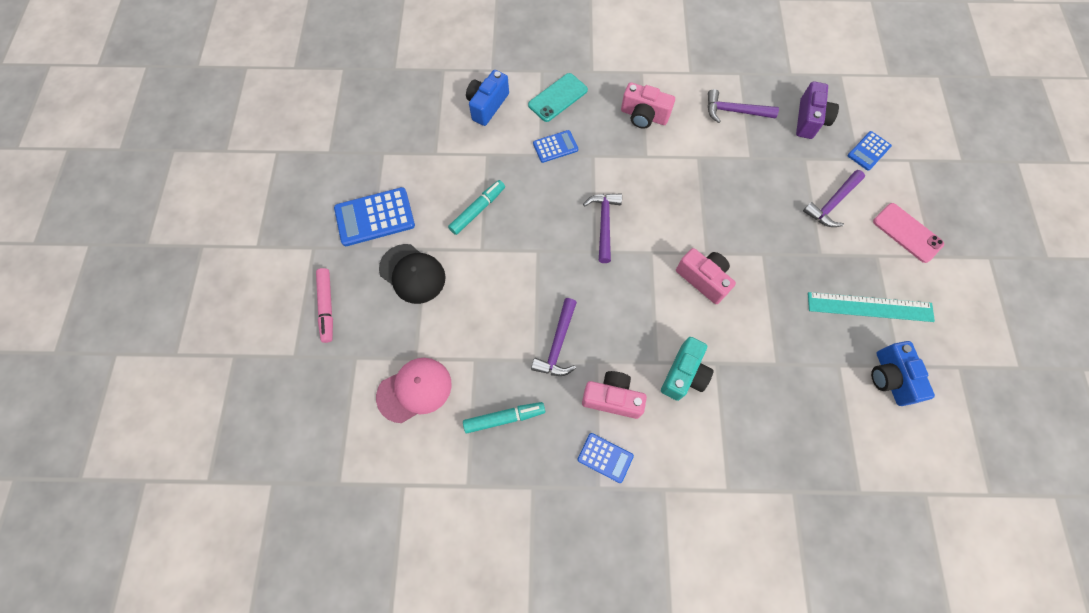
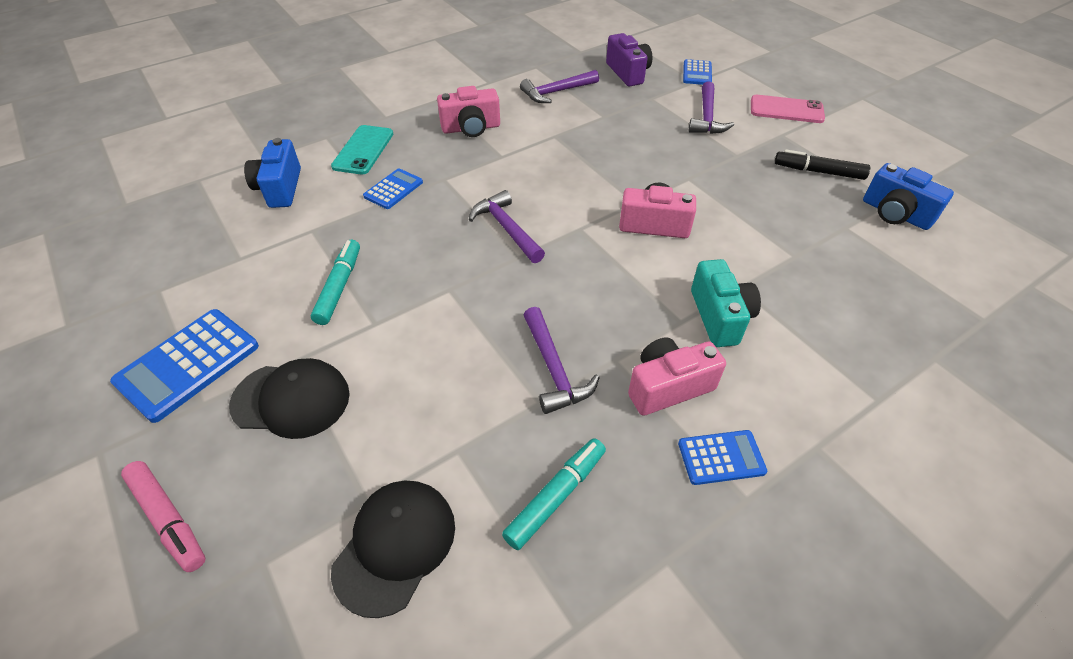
camera: 35 degrees left, 20 degrees down
pink cap [376,358,452,423] -> black cap [331,481,455,618]
turquoise ruler [808,292,935,322] -> black marker [774,149,870,180]

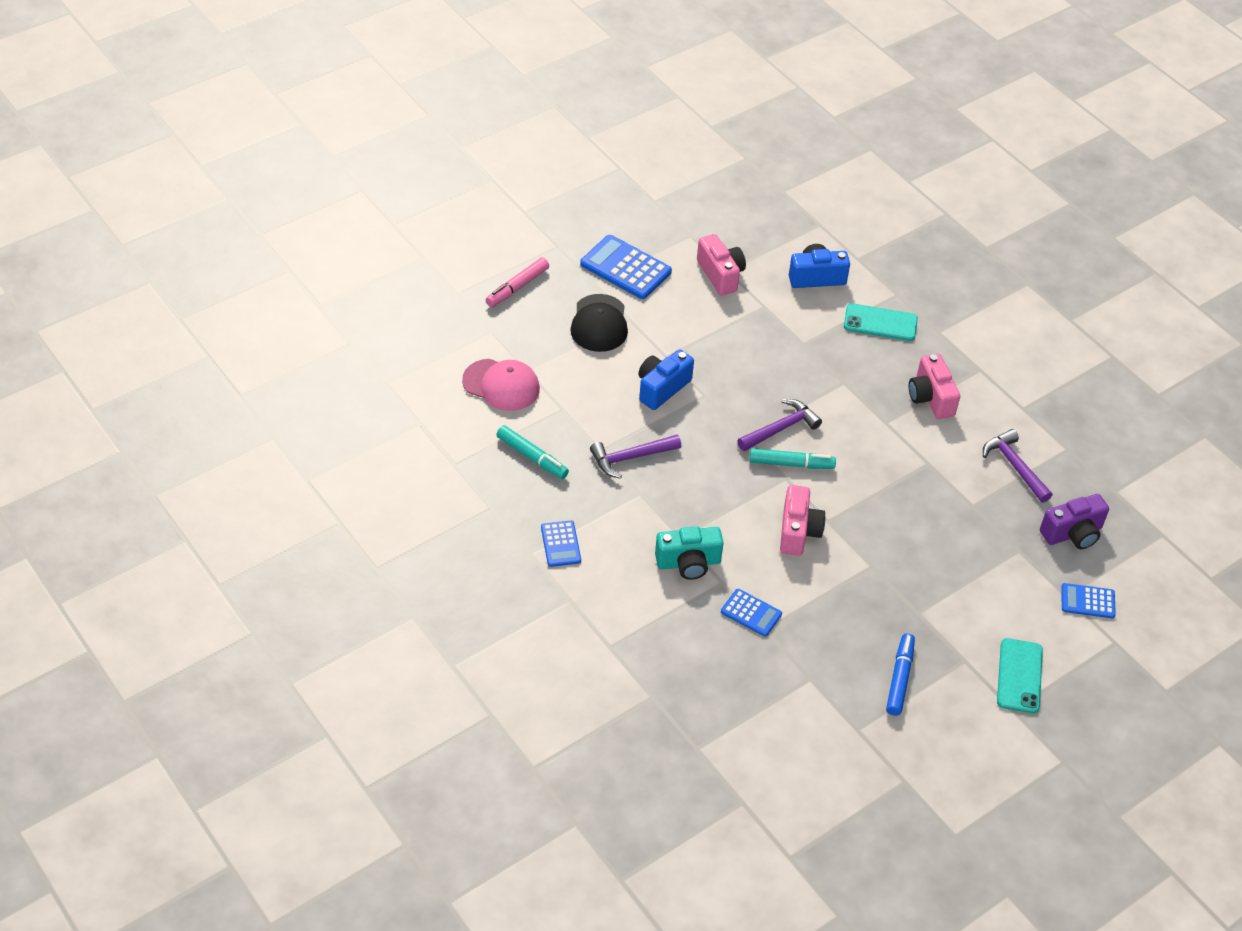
camera: 85 degrees right, 0 degrees up
turquoise marker [311,240,360,325] -> turquoise marker moved to [750,448,836,469]
black cap [331,481,455,618] -> pink cap [462,359,540,411]
blue calculator [363,168,423,209] -> blue calculator moved to [721,589,782,636]
pink camera [628,338,726,416] -> pink camera moved to [697,234,746,295]
purple hammer [689,81,734,134] -> none
pink phone [751,95,825,123] -> turquoise phone [997,638,1043,713]
black marker [774,149,870,180] -> blue marker [886,633,915,716]
blue camera [863,163,954,230] -> blue camera moved to [638,349,694,410]

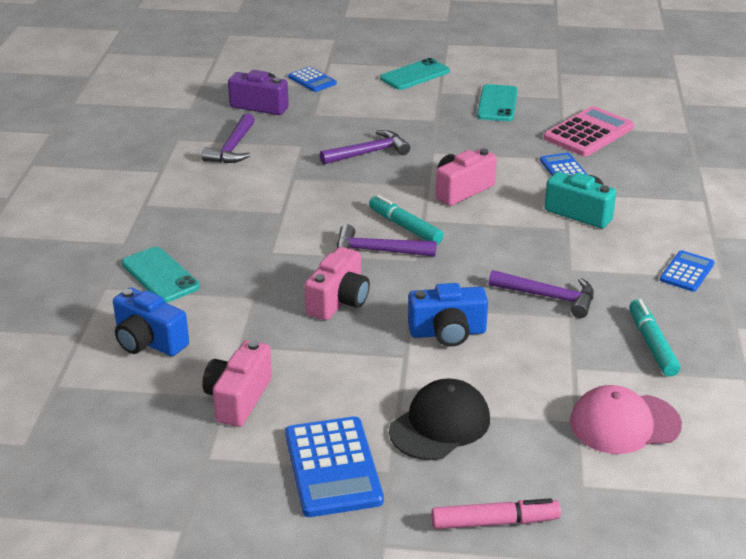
camera: 135 degrees left, 15 degrees down
pink cap [462,359,540,411] -> pink cap turned 75 degrees counterclockwise [570,385,682,454]
blue marker [886,633,915,716] -> turquoise phone [477,84,518,121]
pink camera [909,354,960,419] -> pink camera moved to [304,247,370,320]
none -> purple hammer [320,130,410,165]
none -> pink calculator [544,106,634,156]

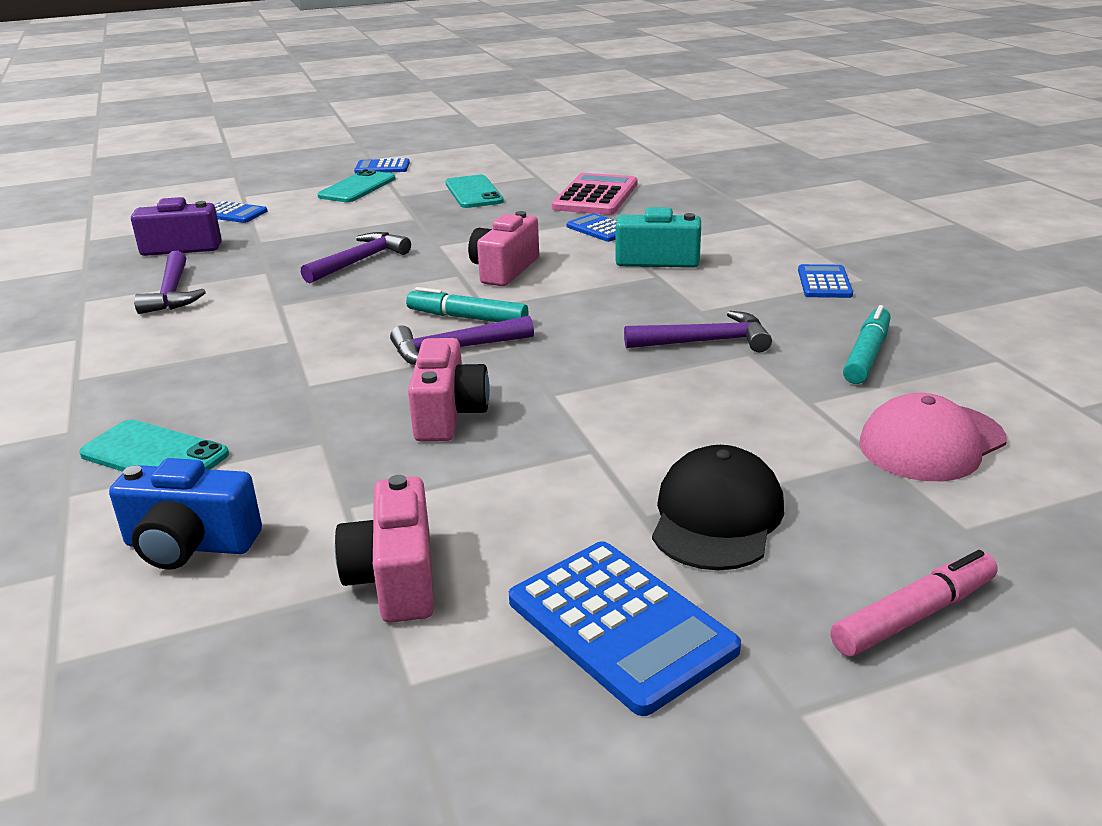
camera: 25 degrees left, 5 degrees down
blue camera [408,283,488,347] -> none
turquoise marker [629,299,681,377] -> turquoise marker turned 60 degrees clockwise [843,305,891,384]
none -> blue calculator [354,158,410,174]

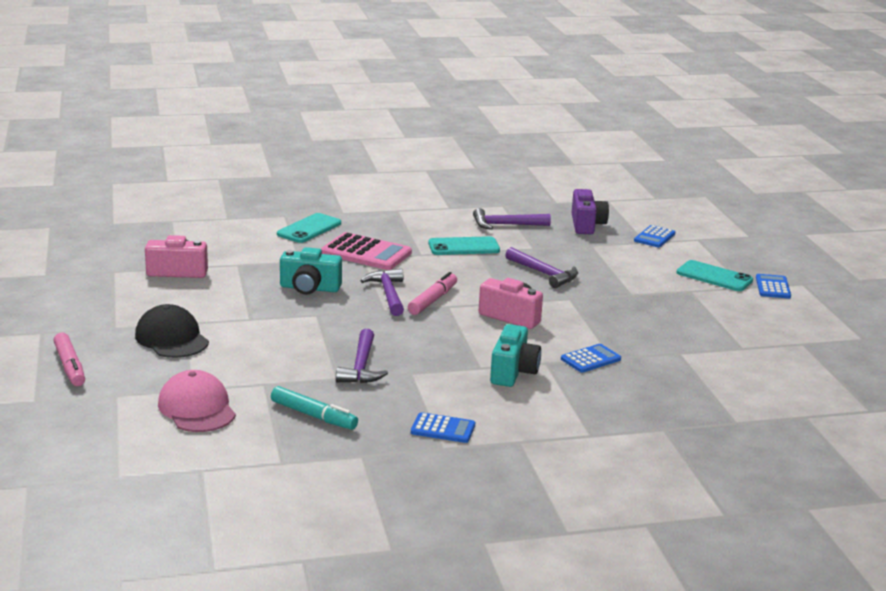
camera: 95 degrees right, 5 degrees down
blue camera [109,458,262,570] -> none
turquoise marker [406,287,528,322] -> pink marker [408,272,457,315]
pink camera [408,338,490,441] -> turquoise camera [280,247,342,294]
turquoise phone [446,175,504,208] -> turquoise phone moved to [428,236,500,255]
blue calculator [509,541,741,716] -> none
pink calculator [552,173,637,215] -> pink calculator moved to [321,232,412,270]
black cap [652,445,784,570] -> black cap turned 150 degrees counterclockwise [135,304,209,358]

